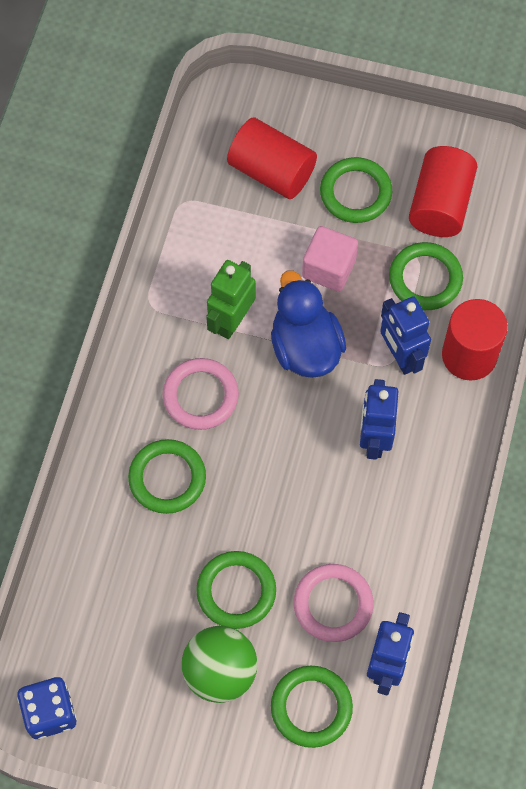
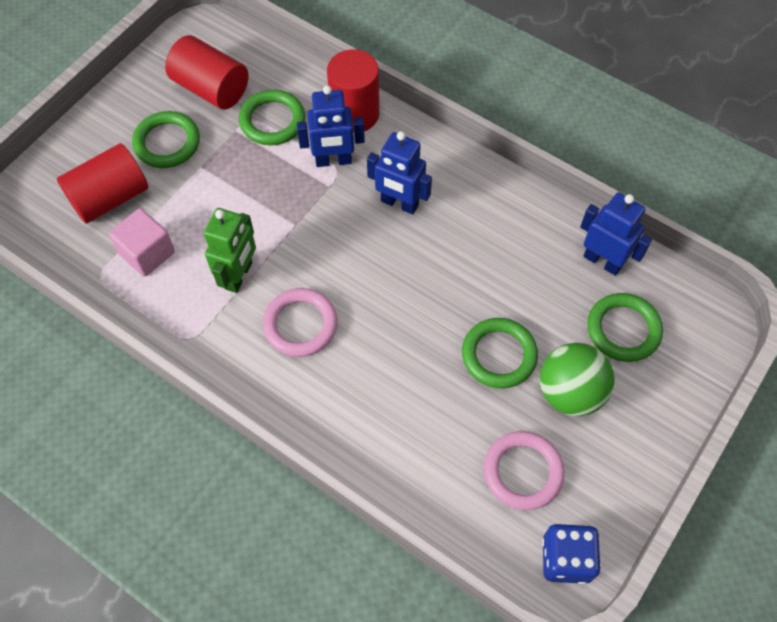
camera: 70 degrees left, 5 degrees down
green ring [128,439,206,514] -> none
green robot [206,260,256,339] -> green robot turned 120 degrees counterclockwise [204,208,256,293]
blue duck [271,270,346,378] -> none
pink ring [294,564,373,642] -> pink ring moved to [483,431,565,510]
pink cube [302,226,358,292] -> pink cube moved to [109,208,175,277]

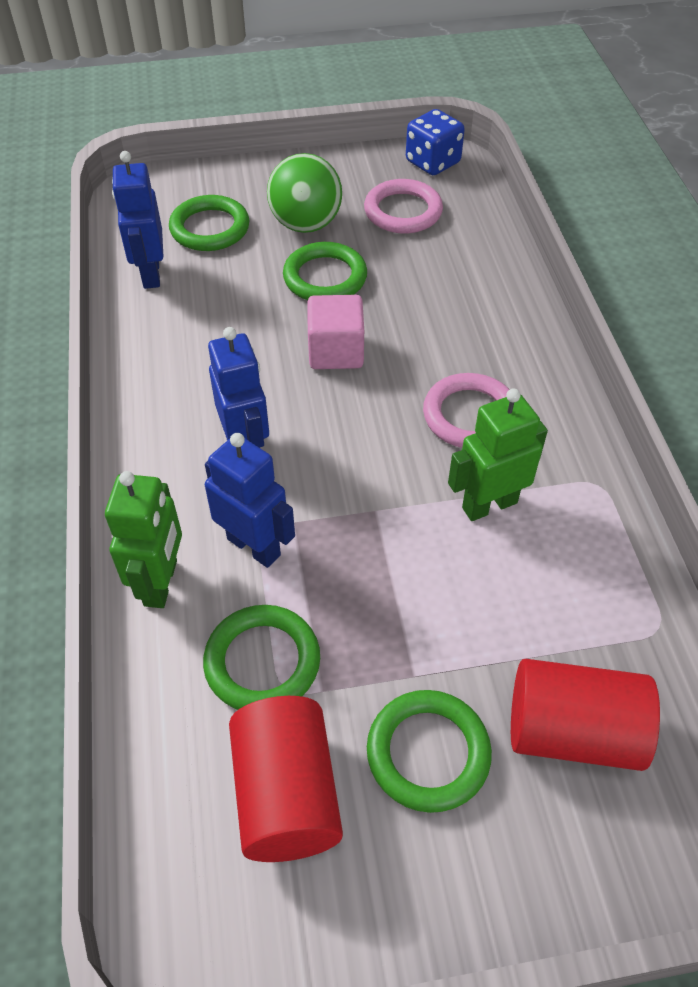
camera: 135 degrees left, 10 degrees down
pink cube [109,208,175,277] -> pink cube moved to [307,295,364,369]
red cylinder [327,49,379,133] -> green robot [105,471,182,608]

